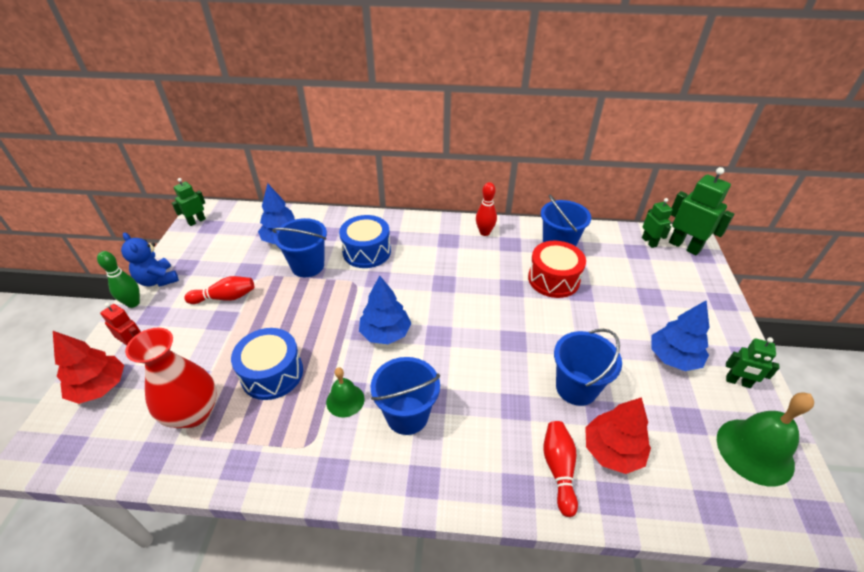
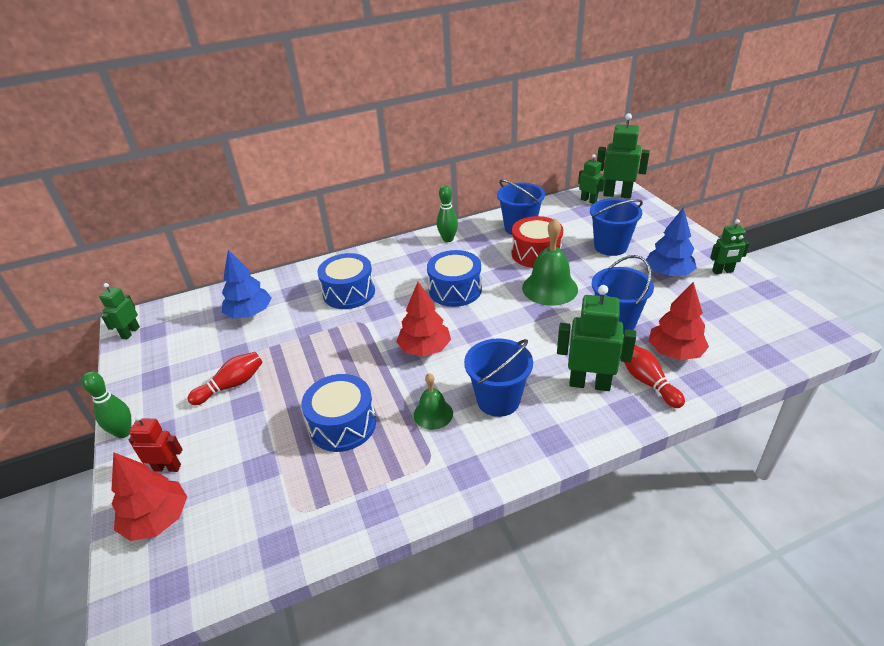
camera: 25 degrees left, 5 degrees down
blue teddy bear [121,233,179,287] -> none
red vase [125,328,217,428] -> none
blue bucket [272,218,327,277] -> blue bucket moved to [590,198,643,256]
blue tree [359,276,411,344] -> red tree [396,282,451,357]
red bowling pin [476,182,497,236] -> green bowling pin [437,185,458,242]
green bell [717,393,814,486] -> green bell moved to [522,218,578,306]
none -> blue drum [427,250,482,307]
none -> green robot [557,285,636,391]

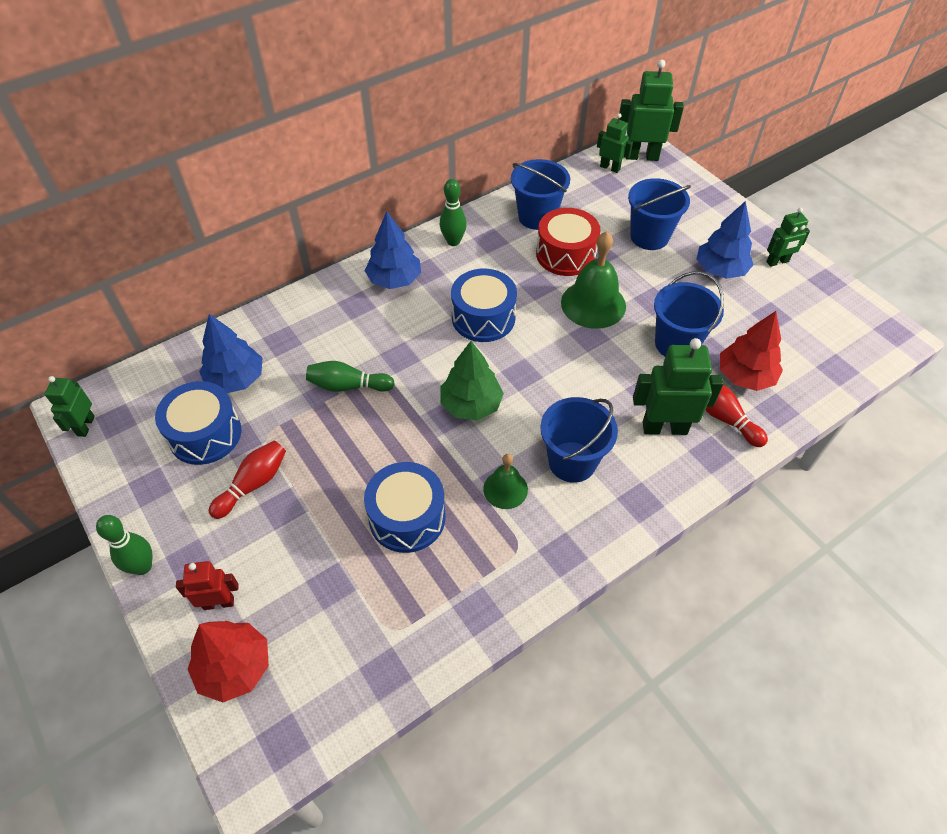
camera: 15 degrees left, 15 degrees up
blue drum [318,253,375,309] -> blue drum moved to [155,381,241,465]
red tree [396,282,451,357] -> green tree [441,341,504,421]
none -> green bowling pin [306,361,395,392]
none -> blue tree [365,211,421,289]

